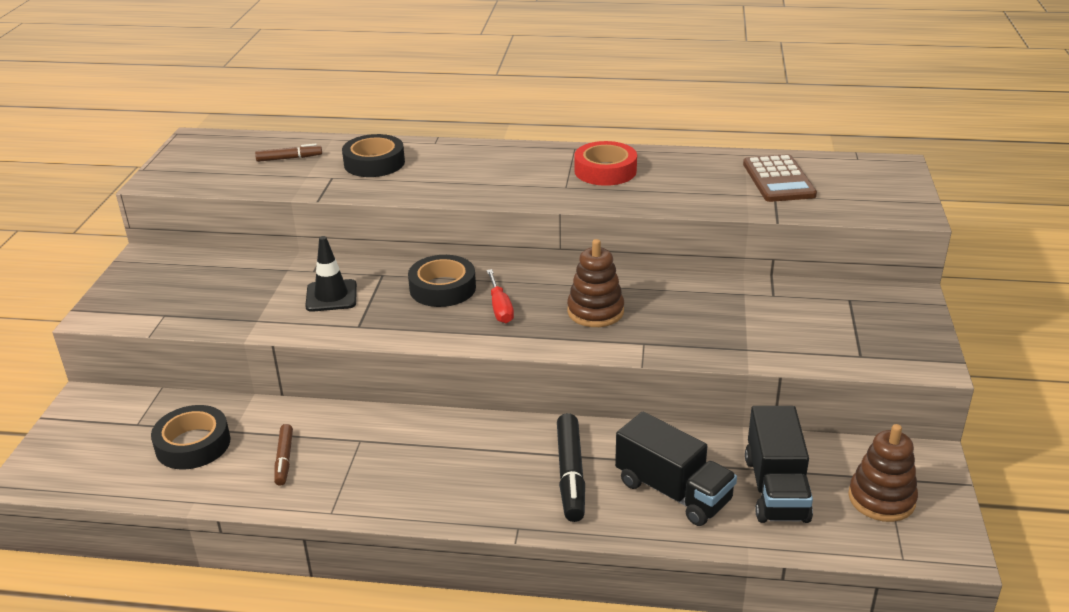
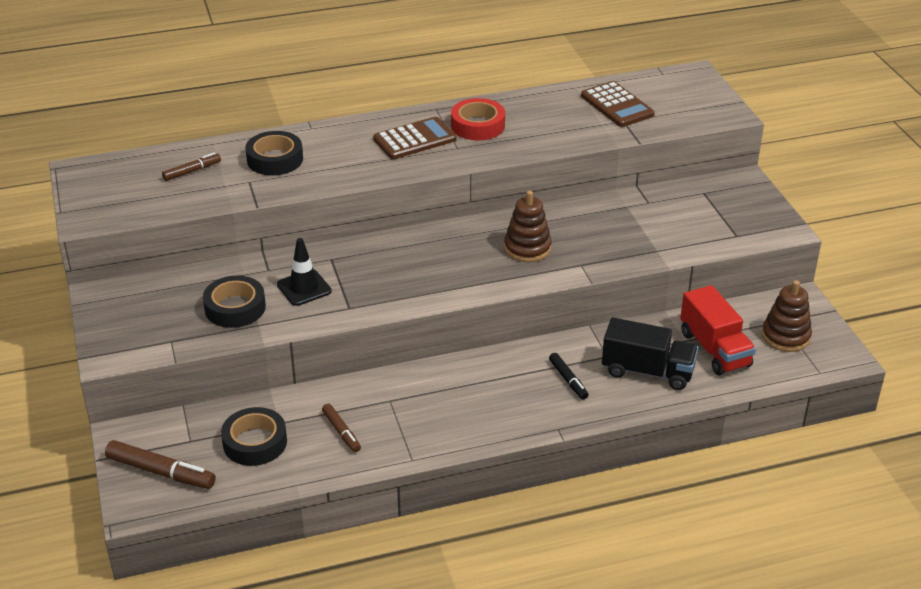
camera: 25 degrees left, 5 degrees up
black tape [408,255,476,307] -> black tape moved to [203,276,266,328]
red screwdriver [487,269,514,323] -> none
black marker [557,413,585,522] -> black marker [549,353,588,399], size x0.60
black truck [745,406,813,523] -> red truck [680,285,756,375]
none -> brown marker [105,440,216,489]
none -> brown calculator [373,117,456,159]

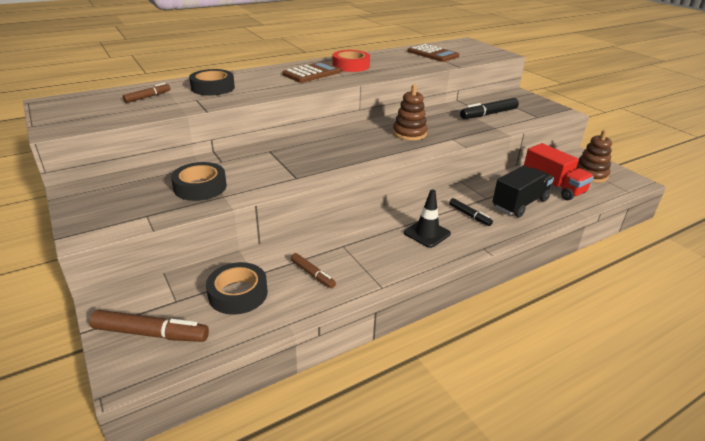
camera: 15 degrees left, 5 degrees down
black traffic cone [277,238,332,306] -> black traffic cone moved to [404,189,451,248]
black truck [602,318,698,390] -> black truck turned 45 degrees counterclockwise [493,166,554,217]
none -> black marker [460,98,519,119]

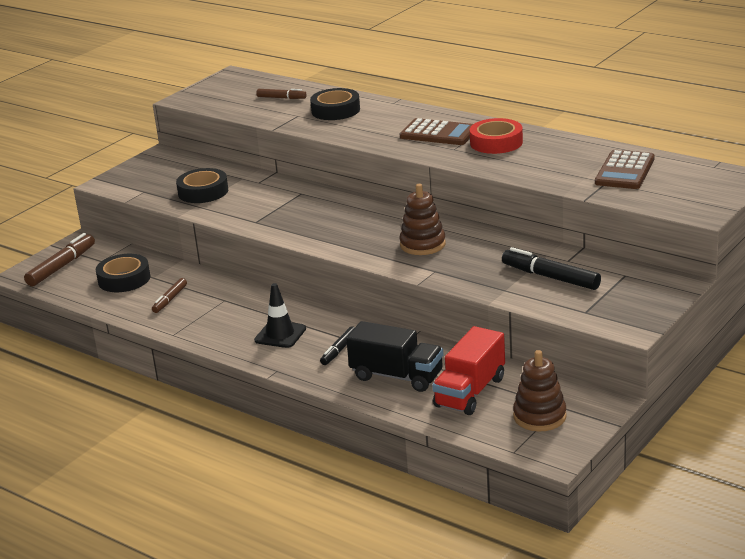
camera: 70 degrees right, 5 degrees down
brown marker [90,310,209,342] -> brown marker turned 135 degrees counterclockwise [24,233,95,286]

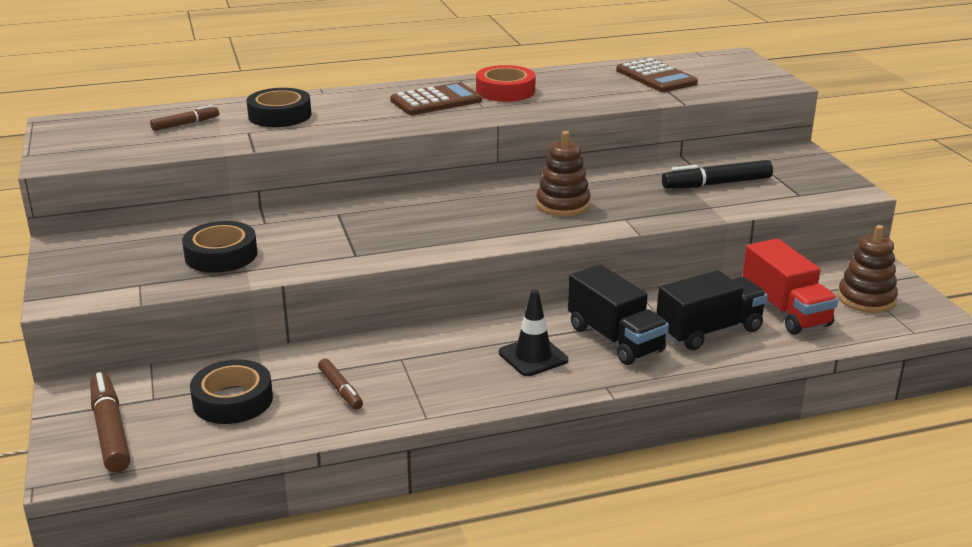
camera: 55 degrees left, 0 degrees up
black marker [320,326,355,365] -> black truck [568,264,669,365]

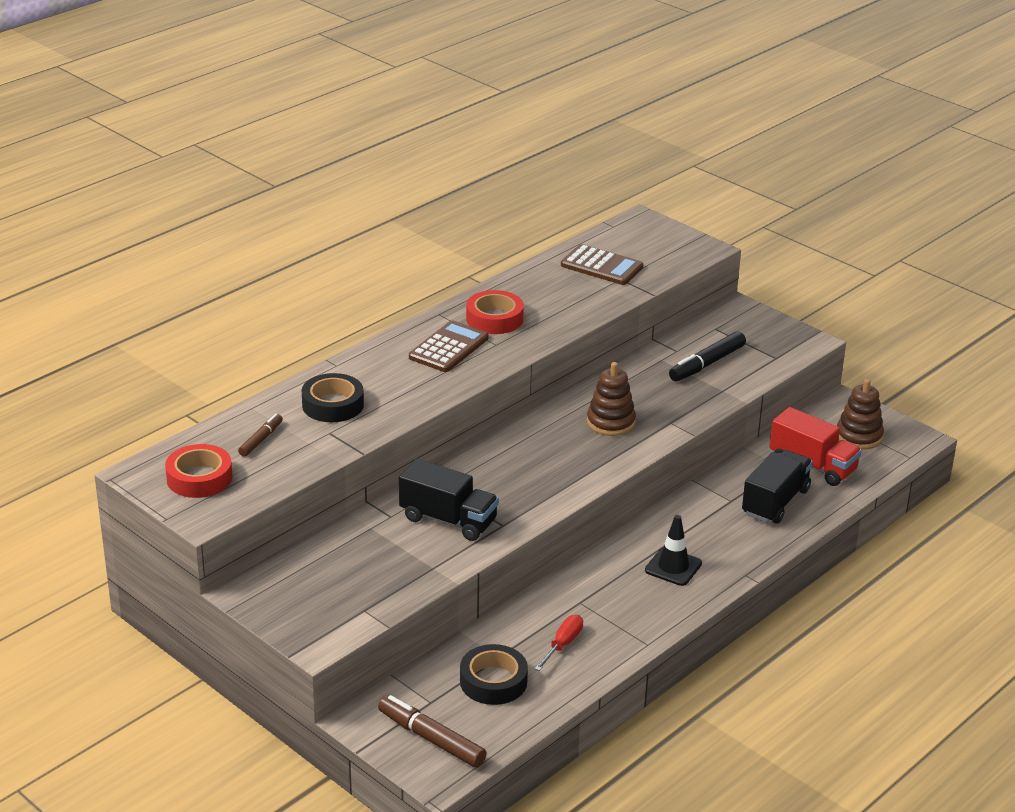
camera: 30 degrees left, 5 degrees up
black tape [182,221,258,273] -> none
brown marker [318,358,363,410] -> red screwdriver [535,615,583,671]
black truck [568,264,669,365] -> black truck moved to [399,459,499,541]
none -> red tape [165,444,233,498]

